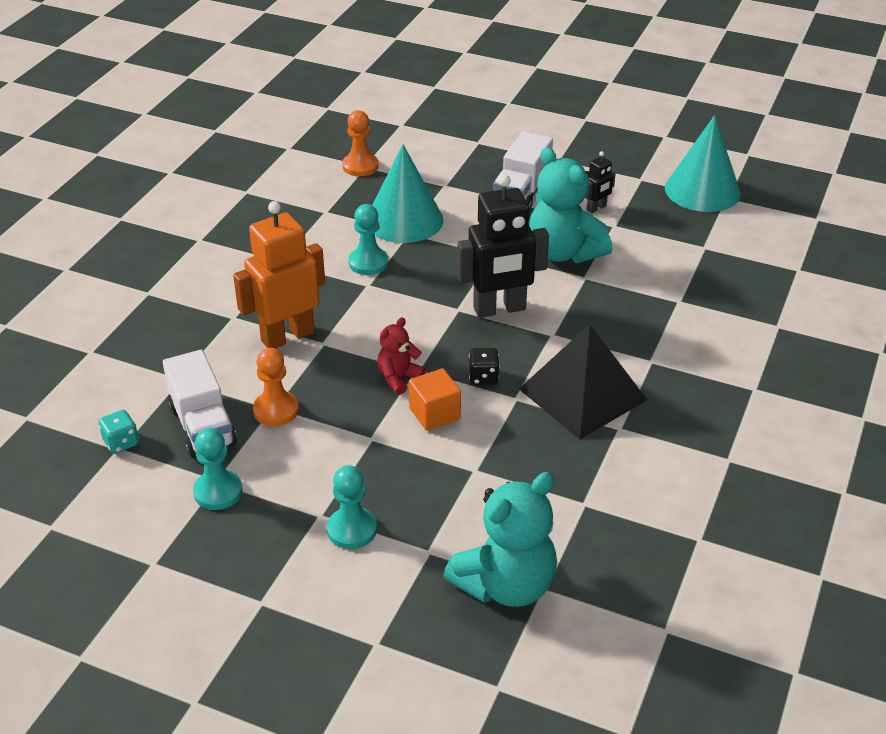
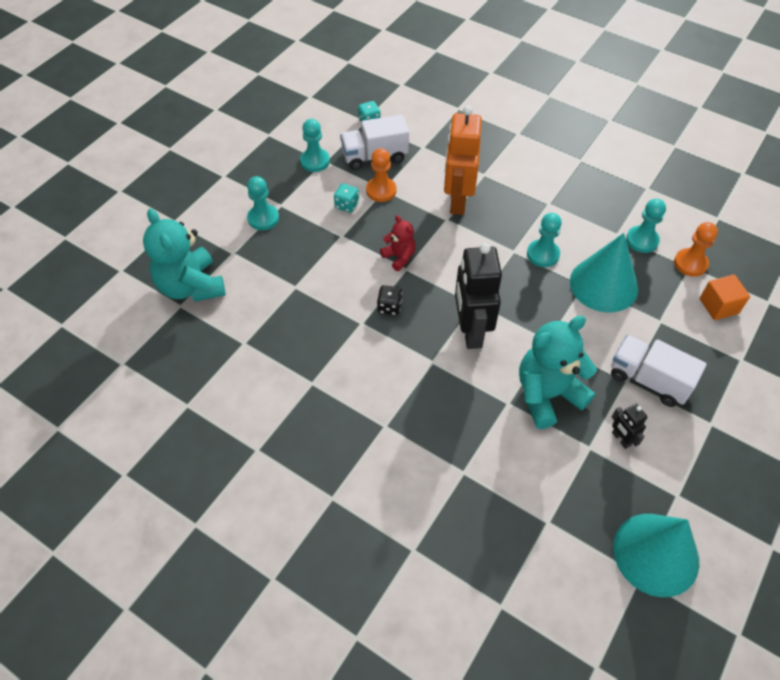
camera: 100 degrees right, 15 degrees up
orange robot [233,201,325,349] -> orange robot turned 150 degrees counterclockwise [444,105,482,215]
orange cube [409,368,461,431] -> orange cube moved to [700,275,750,320]
black pyramid [519,324,647,439] -> none
none -> turquoise dice [334,184,359,213]
none -> turquoise pawn [626,199,666,253]

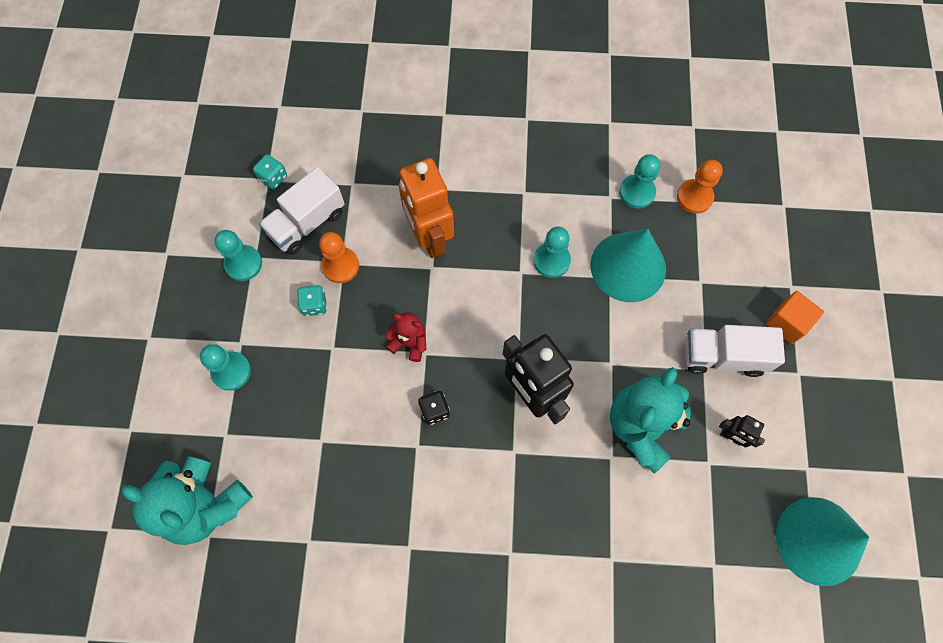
camera: 30 degrees left, 15 degrees up
orange cube [700,275,750,320] -> orange cube moved to [766,291,824,344]

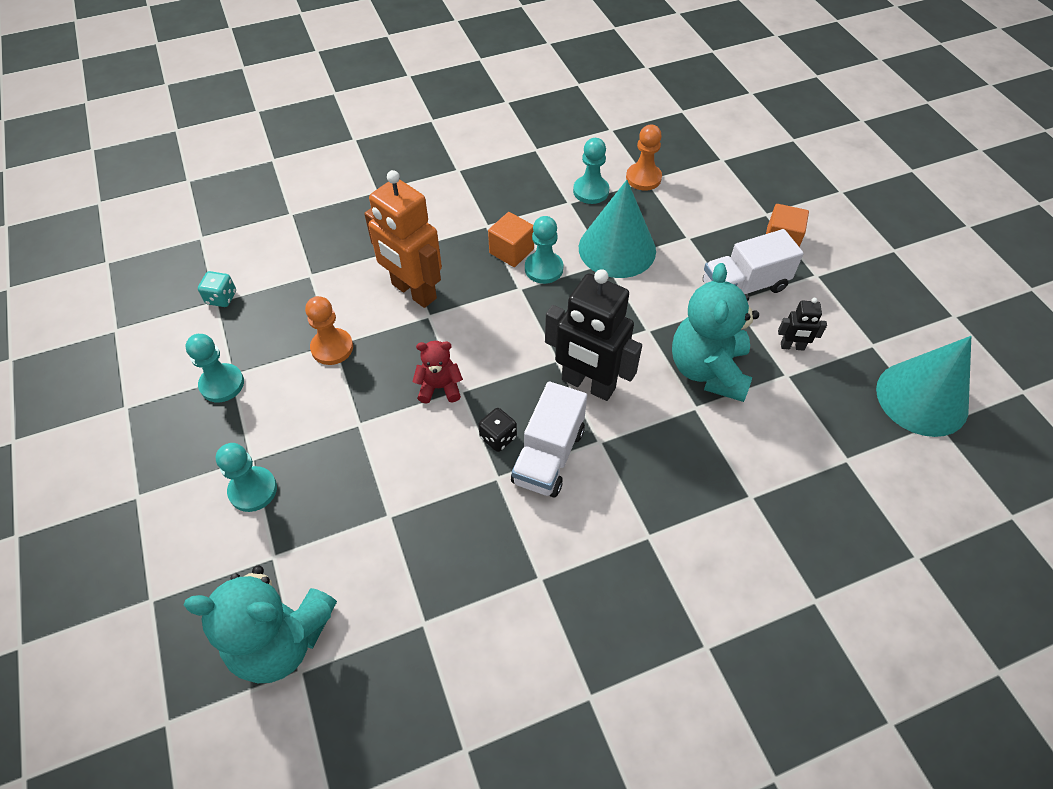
camera: 25 degrees left, 15 degrees down
white truck [259,167,345,255] -> white truck moved to [511,381,587,497]
turquoise dice [297,285,327,316] -> none
none -> orange cube [488,212,534,267]

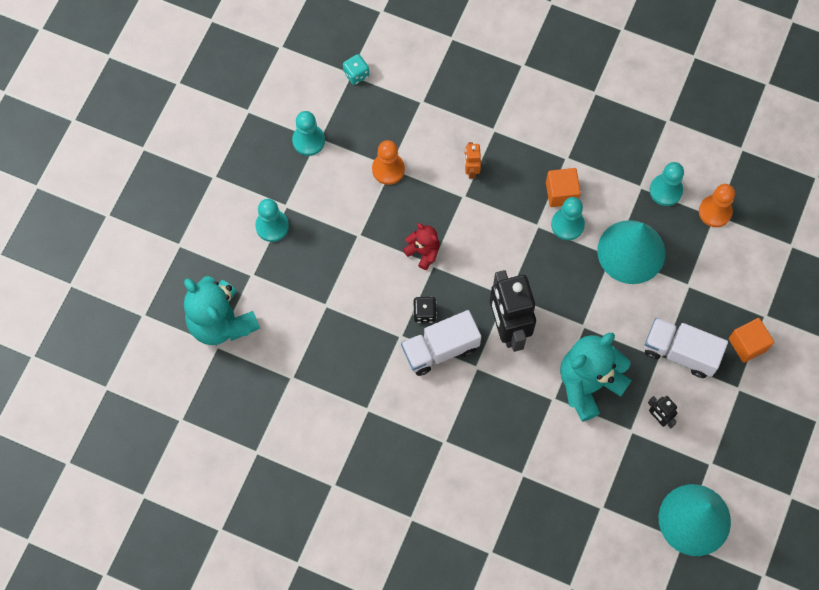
camera: 45 degrees right, 15 degrees up
orange robot [364,170,442,308] -> orange robot [464,142,481,179], size x0.46

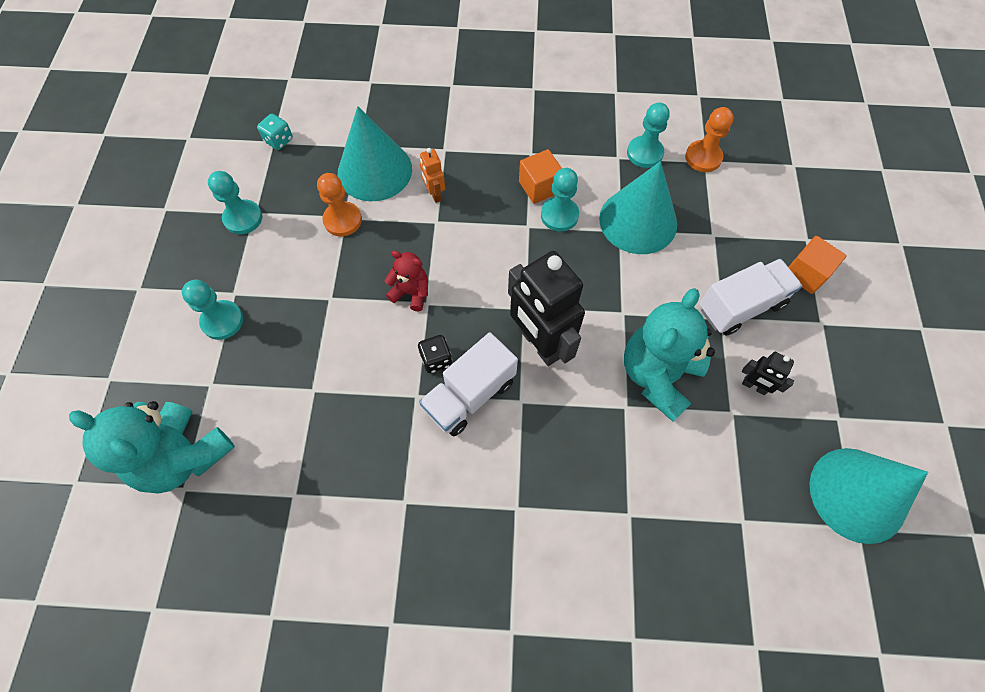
camera: 20 degrees left, 5 degrees down
white truck [644,318,728,378] -> white truck turned 150 degrees clockwise [699,259,802,336]
none -> turquoise cone [338,106,412,201]

